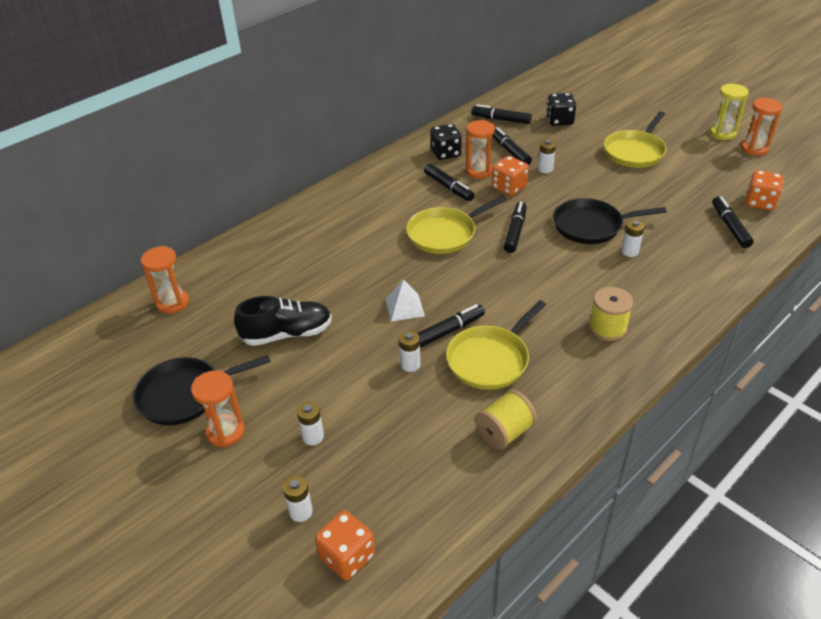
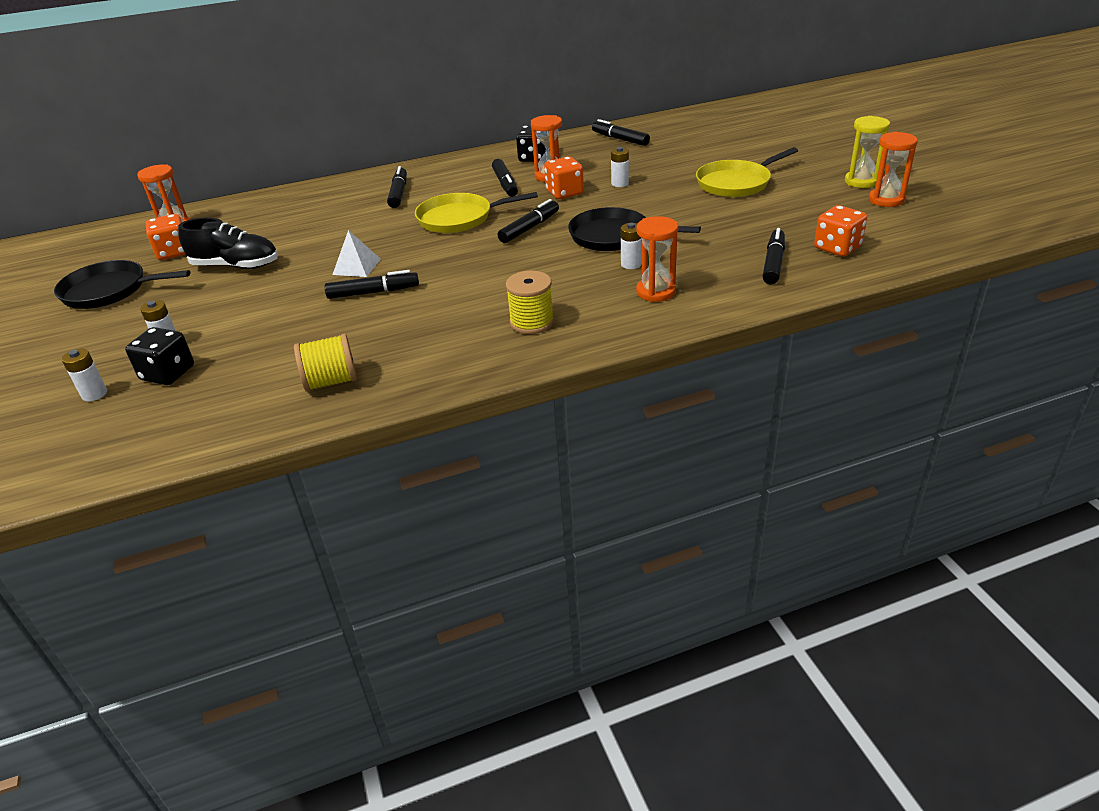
camera: 25 degrees right, 5 degrees down
orange hourglass [191,370,245,448] -> orange hourglass moved to [636,216,678,302]
orange dice [315,510,375,581] -> orange dice moved to [146,214,185,260]
white battery [399,331,420,372] -> none
yellow pan [446,300,546,390] -> none
black marker [492,127,532,165] -> black marker moved to [387,166,407,208]
black dice [546,93,576,126] -> black dice moved to [125,327,194,385]

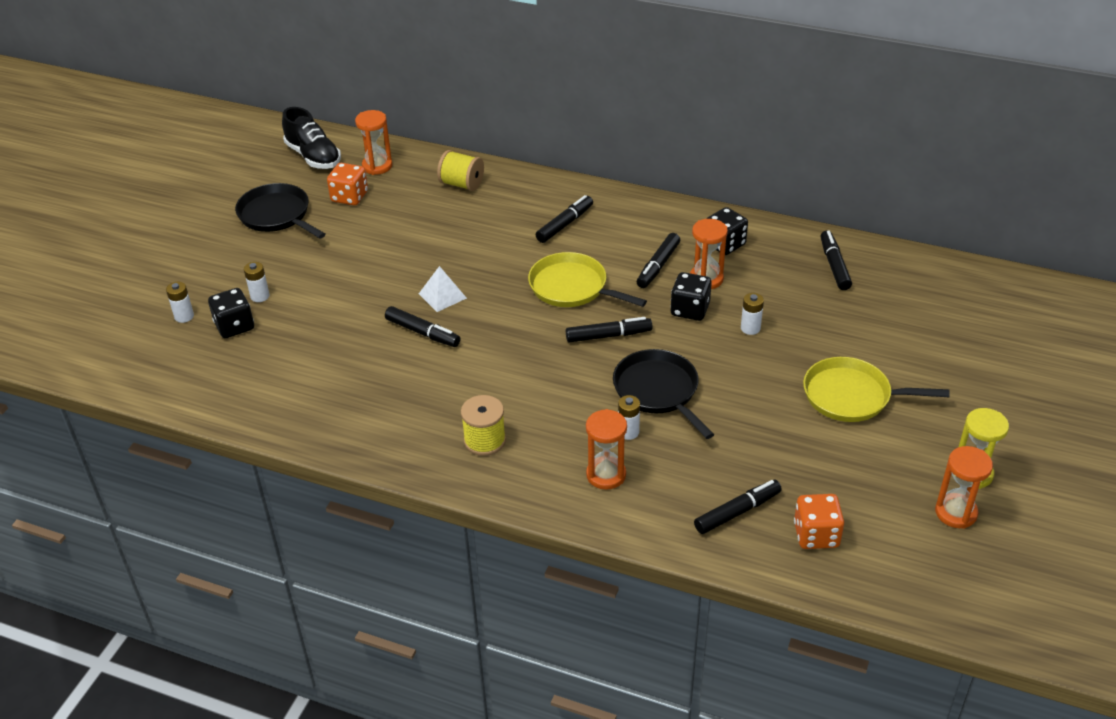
camera: 40 degrees right, 5 degrees up
black shoe [178,218,278,269] -> black shoe moved to [282,107,341,169]
yellow spool [294,334,357,392] -> yellow spool moved to [437,150,484,191]
orange dice [544,157,584,199] -> black dice [670,272,712,321]

